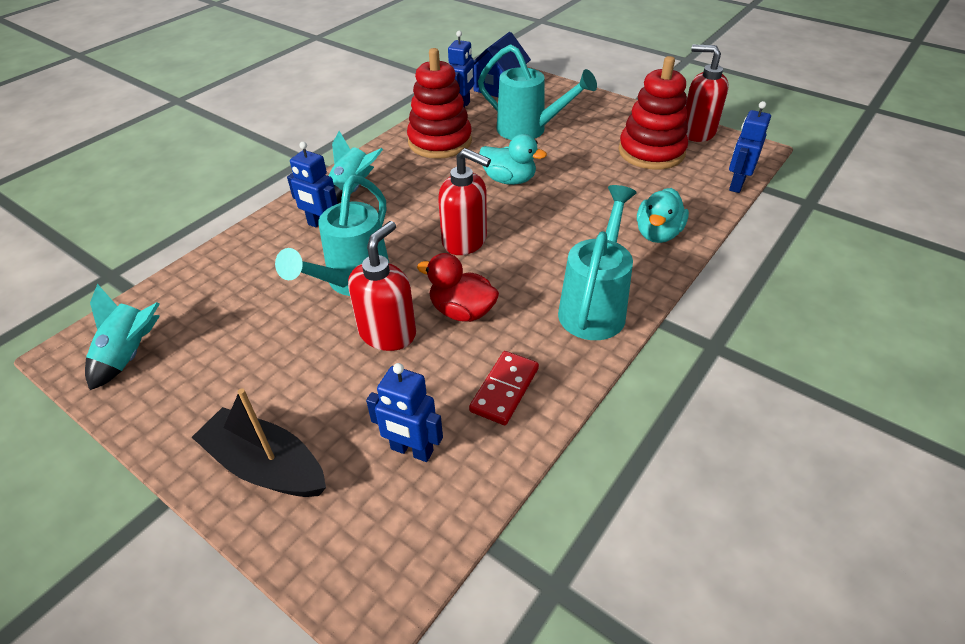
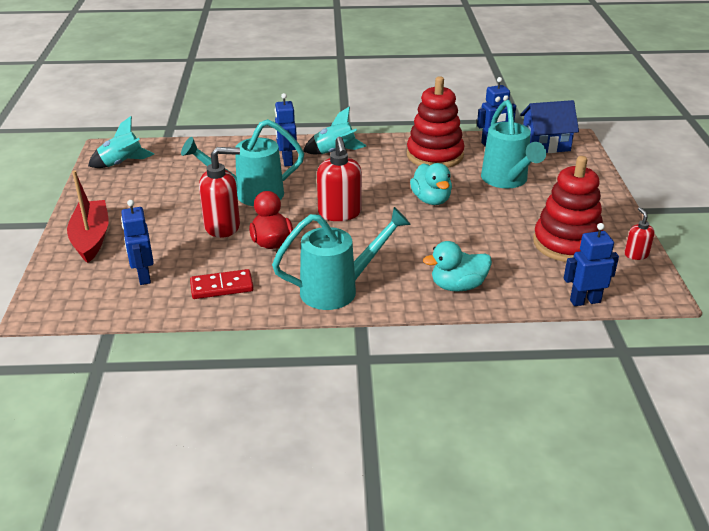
camera: 50 degrees right, 10 degrees down
black boat [191,388,326,497] -> red boat [67,171,109,263]
red soap dispenser [685,44,729,142] -> red soap dispenser [624,207,655,260], size x0.53

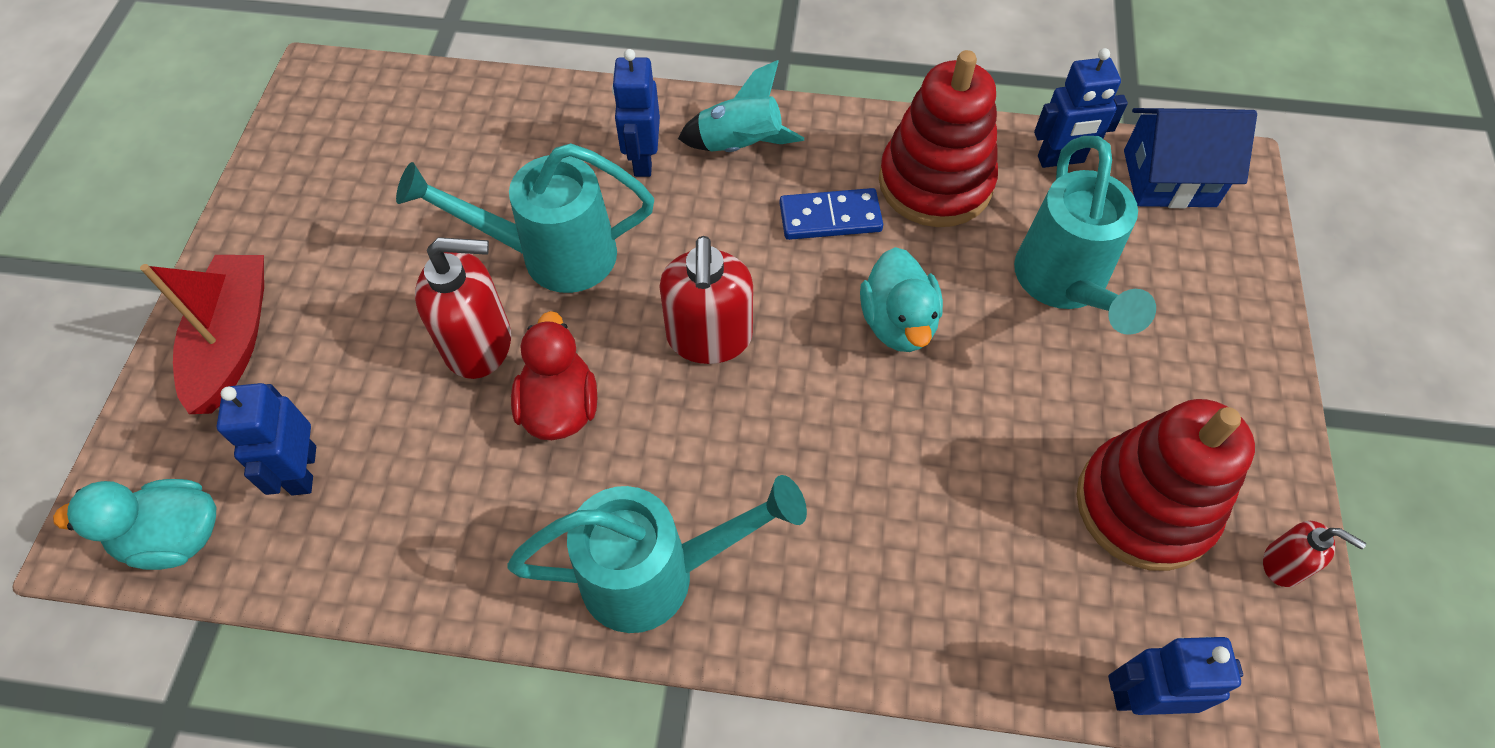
camera: 10 degrees right, 25 degrees up
turquoise rocket [88,116,154,168] -> none
red domino [190,269,254,299] -> none
turquoise duck [423,241,492,292] -> turquoise duck moved to [53,479,216,570]
red soap dispenser [624,207,655,260] -> red soap dispenser turned 120 degrees clockwise [1263,521,1366,587]
none -> blue domino [780,188,883,240]

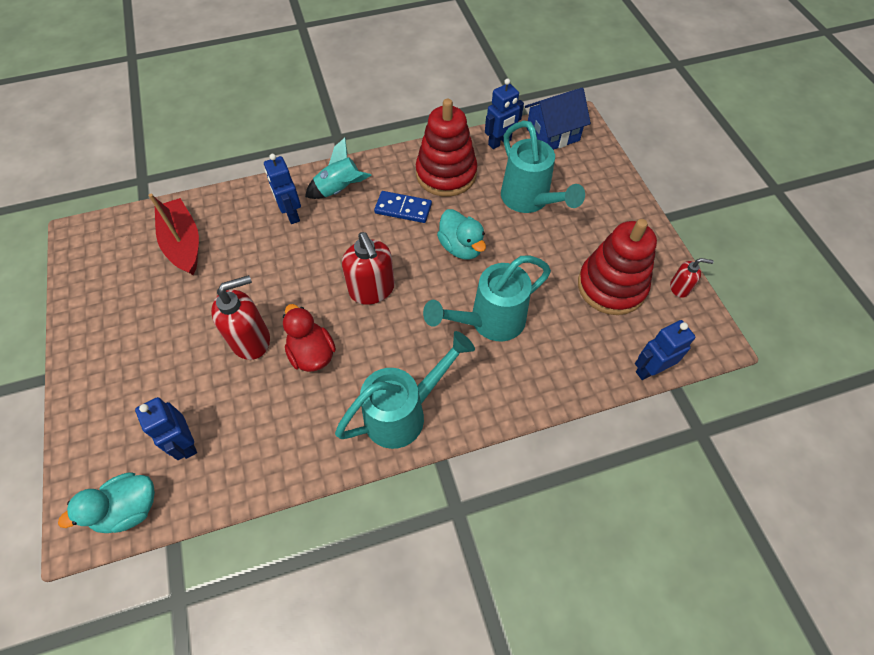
camera: 25 degrees left, 0 degrees up
red boat [140,255,264,414] -> red boat moved to [148,194,199,275]
turquoise watering can [396,143,654,293] -> turquoise watering can moved to [423,256,551,341]
blue domino [780,188,883,240] -> blue domino turned 45 degrees clockwise [374,191,432,223]

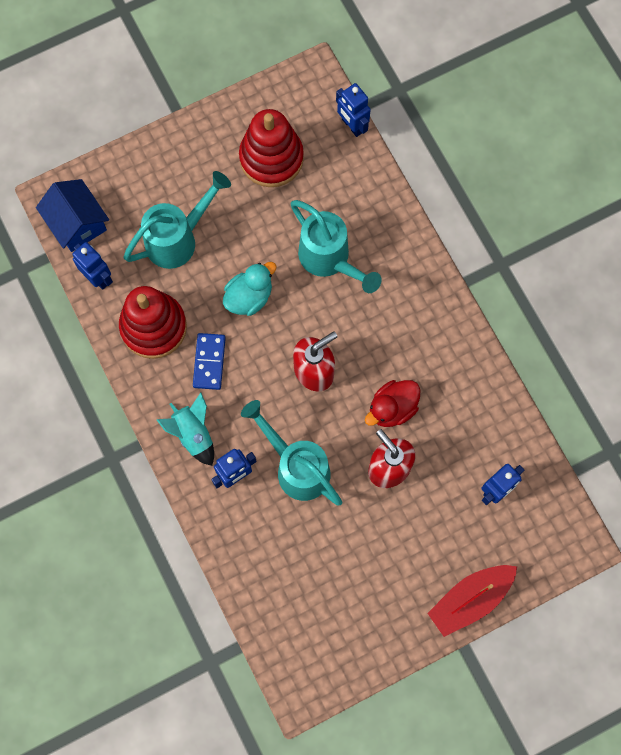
camera: 100 degrees left, 15 degrees up
turquoise duck [58,473,155,533] -> none
red boat [148,194,199,275] -> red boat moved to [427,565,517,637]
turquoise watering can [335,331,475,449] -> turquoise watering can moved to [241,400,342,506]
red soap dispenser [670,258,714,298] -> none

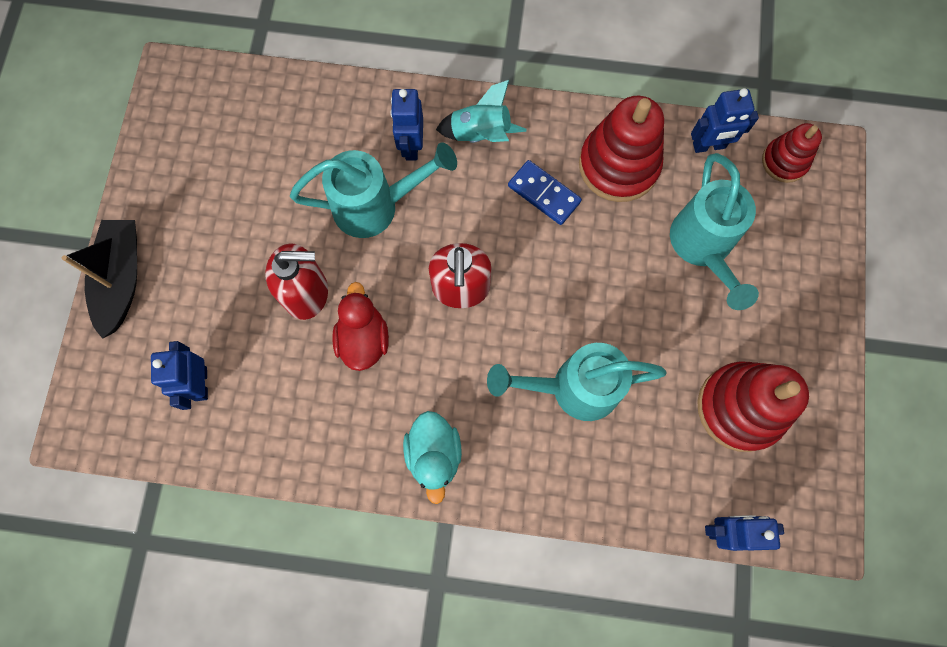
camera: 125 degrees right, 0 degrees up
blue house [36,179,109,252] -> red stacking toy [762,123,822,183]
turquoise duck [223,262,277,316] -> turquoise duck moved to [403,411,462,504]
red boat [427,565,517,637] -> black boat [62,220,137,339]

